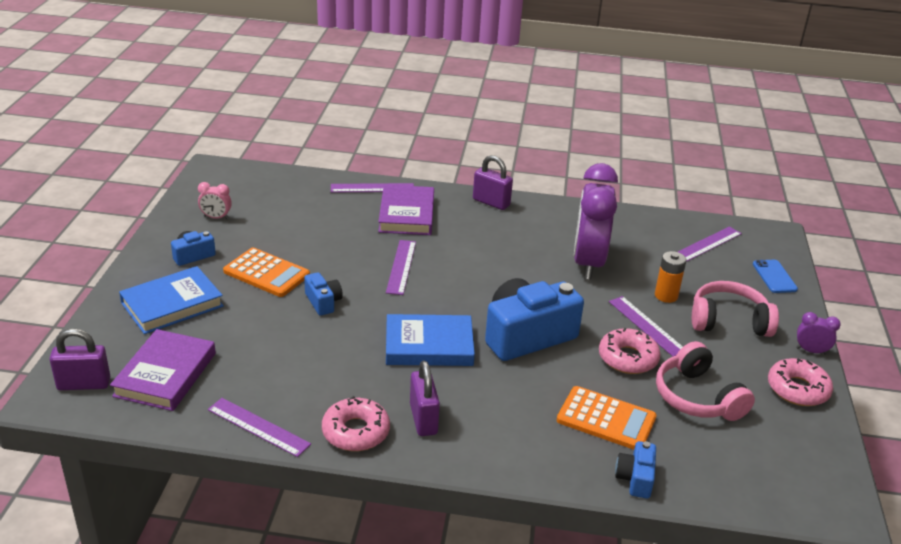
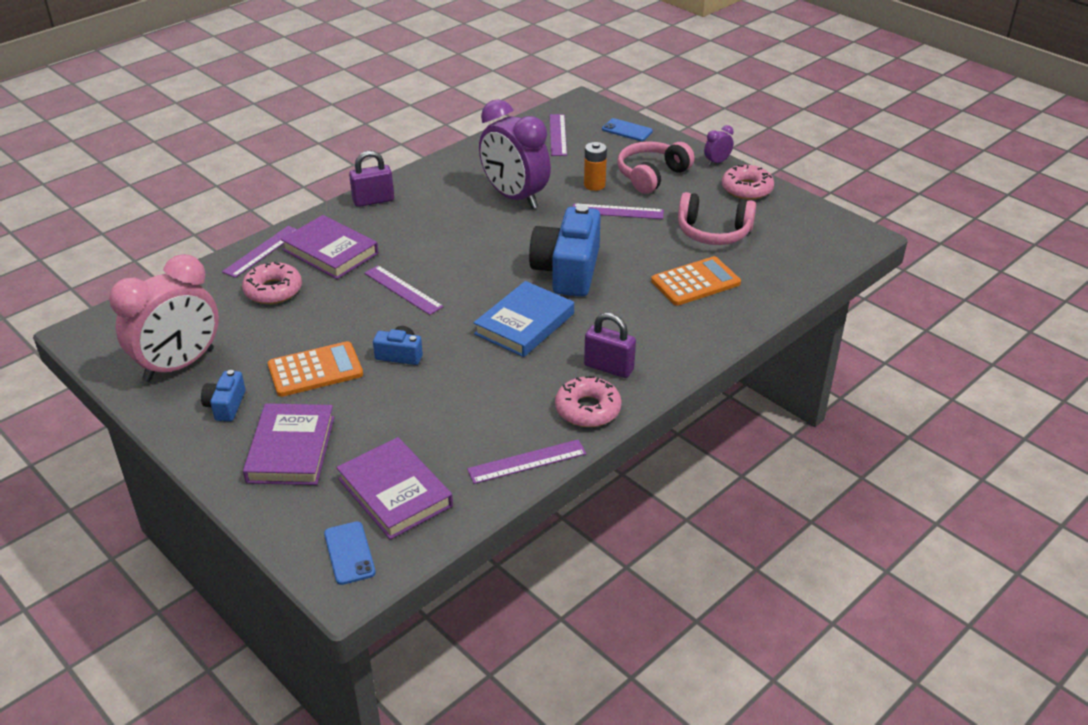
camera: 50 degrees left, 5 degrees up
purple padlock [50,329,110,390] -> blue phone [324,521,376,585]
blue book [119,266,224,334] -> purple book [243,403,334,485]
pink clock [198,182,232,219] -> pink clock [109,254,219,382], size x2.45
pink donut [599,328,661,374] -> pink donut moved to [242,262,302,304]
blue camera [615,441,656,499] -> none

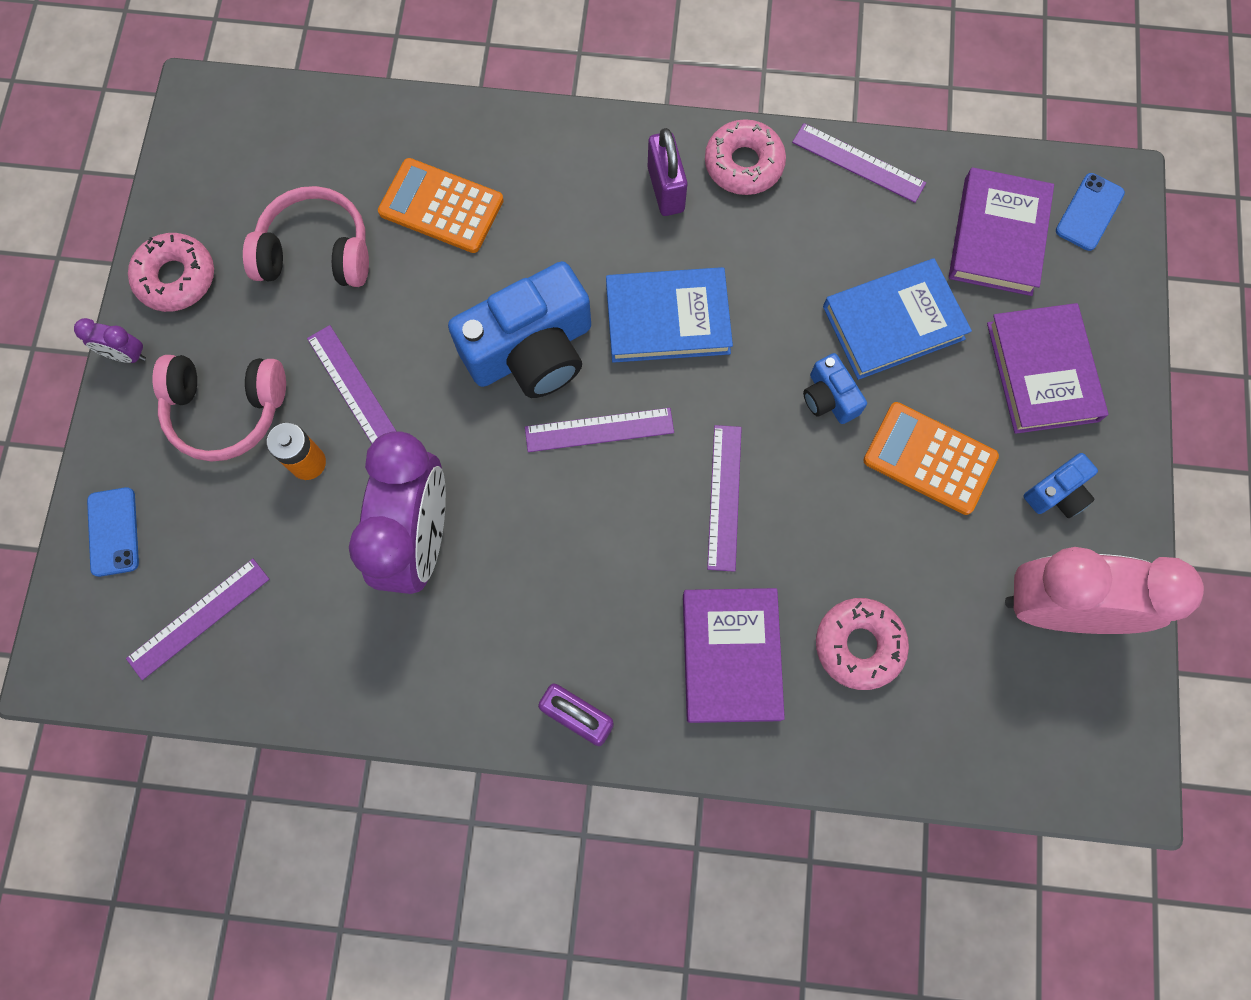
camera: 130 degrees left, 35 degrees up
purple ruler [222,226,297,278] -> purple ruler moved to [525,408,674,452]
purple book [243,403,334,485] -> purple book turned 60 degrees counterclockwise [987,303,1108,434]
pink headphones [678,192,756,245] -> pink headphones turned 60 degrees counterclockwise [243,186,369,287]
none -> blue book [823,258,972,380]

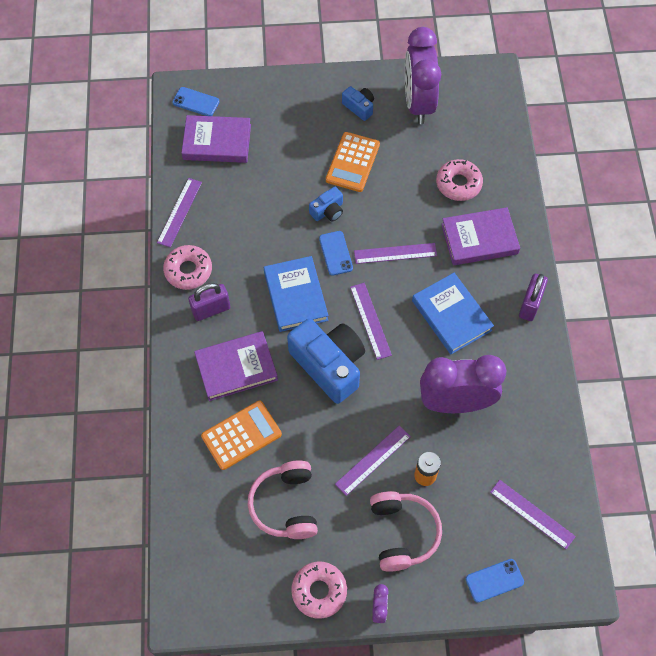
camera: 100 degrees left, 10 degrees down
orange calculator [378,158,504,253] -> orange calculator turned 135 degrees counterclockwise [201,401,282,470]
blue book [823,258,972,380] -> blue book moved to [412,273,494,354]
purple book [987,303,1108,434] -> purple book moved to [194,331,278,401]
pink clock [1005,547,1204,634] -> purple clock [405,27,441,124]
none -> blue phone [319,231,353,276]

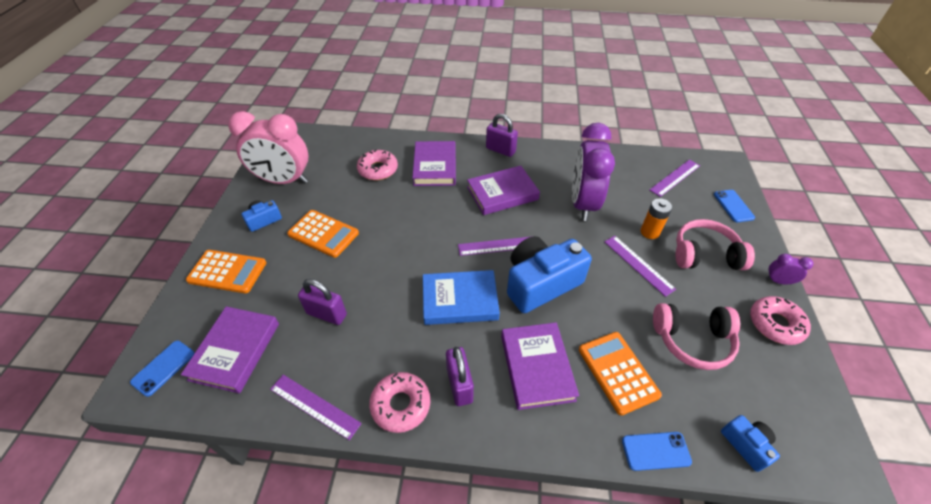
camera: 80 degrees left, 15 degrees down
blue camera [309,187,343,222] -> blue camera moved to [721,415,780,472]
blue phone [319,231,353,276] -> blue phone moved to [622,432,692,471]
purple ruler [354,243,437,264] -> none
purple clock [405,27,441,124] -> pink clock [228,111,308,184]
blue book [412,273,494,354] -> purple book [467,166,540,215]
none -> orange calculator [186,250,266,293]
none -> purple padlock [298,279,347,325]

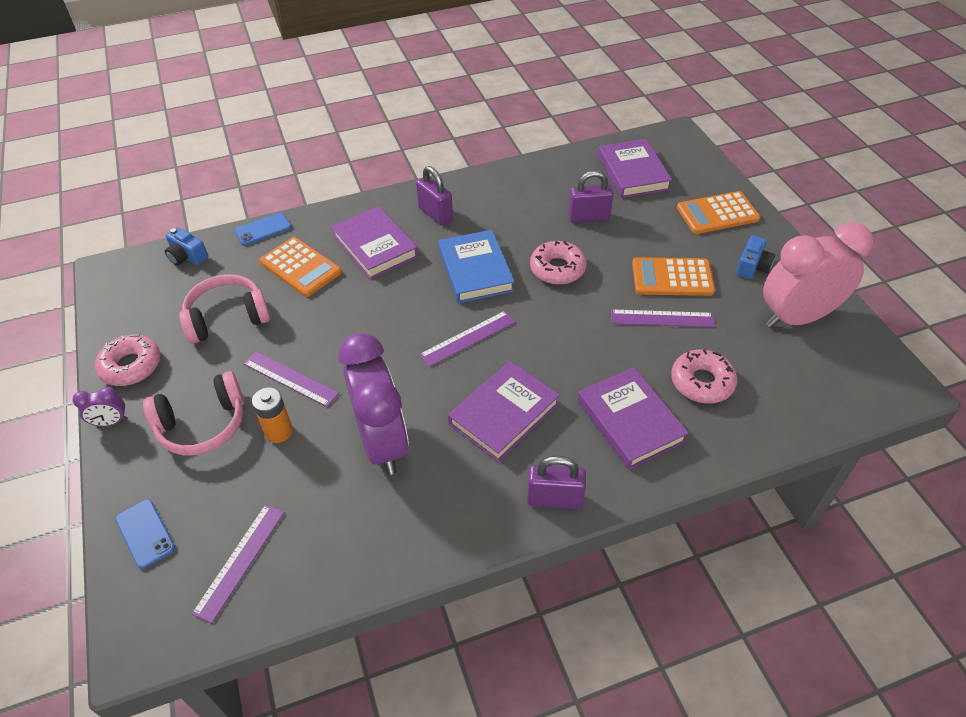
camera: 155 degrees right, 0 degrees up
blue phone [130,341,195,397] -> none
purple ruler [270,375,362,440] -> purple ruler moved to [611,309,715,327]
pink donut [369,372,430,433] -> pink donut moved to [530,241,587,285]
blue book [423,270,500,325] -> blue book turned 75 degrees counterclockwise [438,230,514,303]
blue camera [507,236,592,313] -> none

